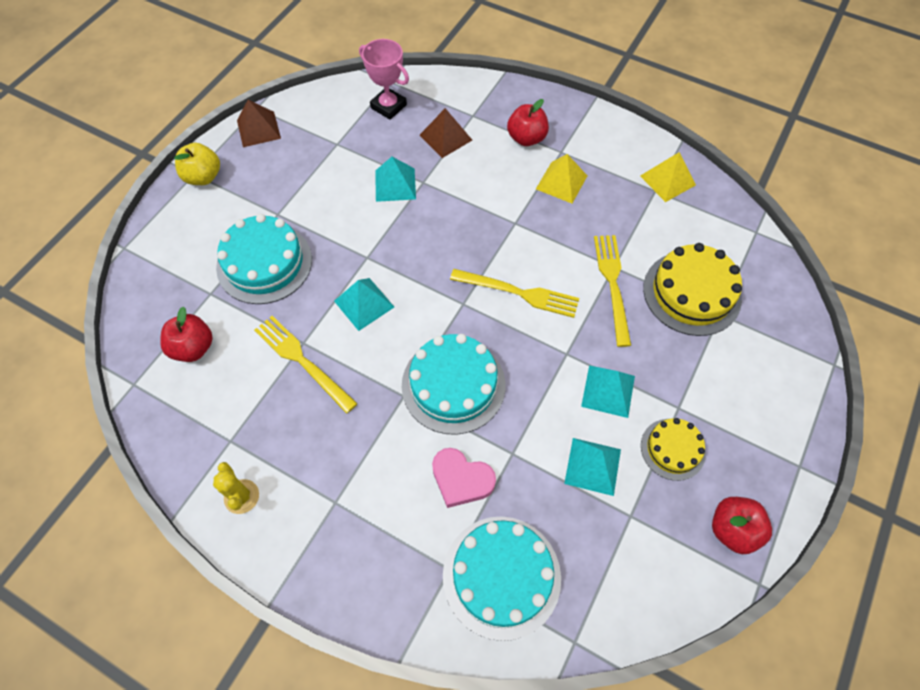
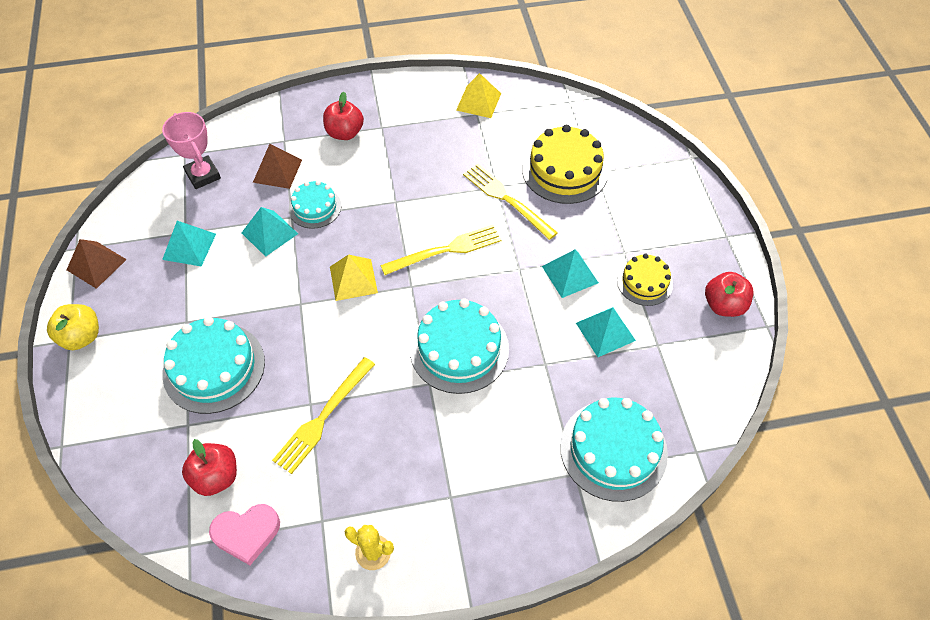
camera: 40 degrees left, 5 degrees down
yellow fork [254,316,358,414] -> yellow fork turned 60 degrees counterclockwise [272,357,375,474]
turquoise pyramid [334,278,394,331] -> turquoise pyramid moved to [162,221,216,266]
pink trophy [359,39,409,120] -> pink trophy turned 60 degrees clockwise [162,112,221,189]
pink heart [432,448,496,508] -> pink heart moved to [209,504,280,565]
yellow pyramid [536,154,587,203] -> yellow pyramid moved to [330,254,378,301]
none -> turquoise cake [289,181,341,229]

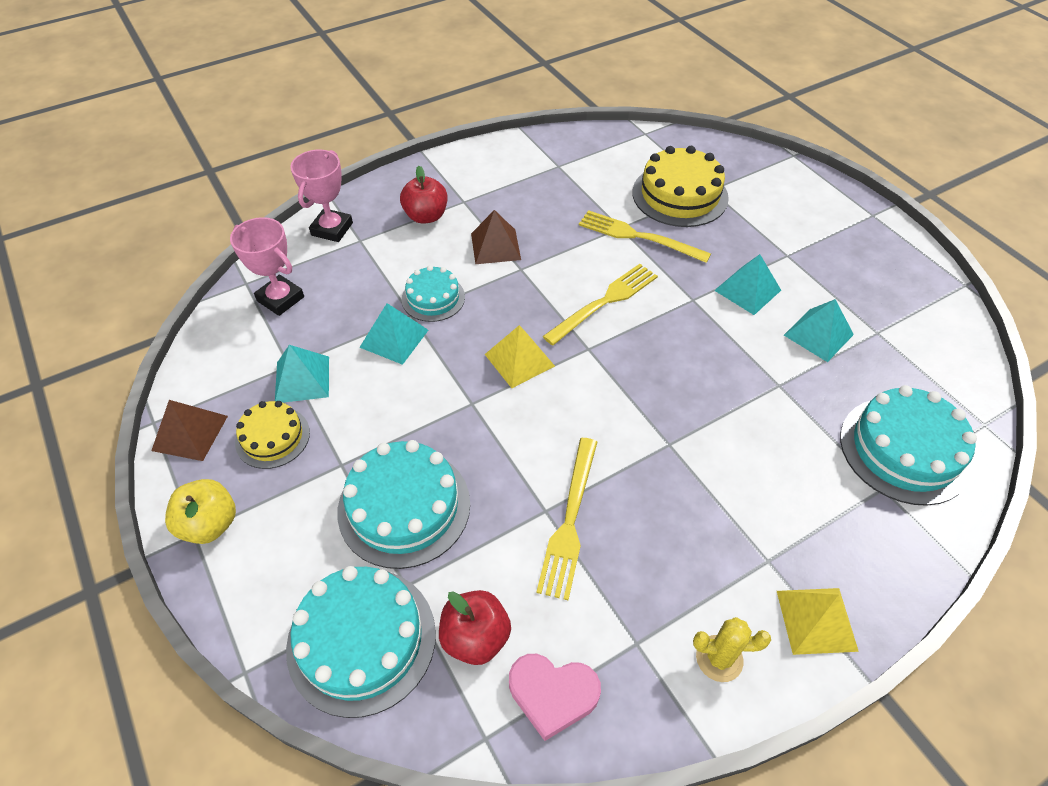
camera: 20 degrees left, 5 degrees down
pink heart [209,504,280,565] -> pink heart turned 45 degrees clockwise [509,654,601,741]
brown pyramid [253,144,302,189] -> brown pyramid moved to [471,210,521,264]
turquoise cake [410,298,509,394] -> turquoise cake moved to [286,566,436,718]
yellow pyramid [456,73,501,118] -> yellow pyramid moved to [777,588,859,655]
yellow cake [617,254,673,306] -> yellow cake moved to [235,401,310,469]
red apple [705,272,754,317] -> none
none -> pink trophy [290,150,353,242]

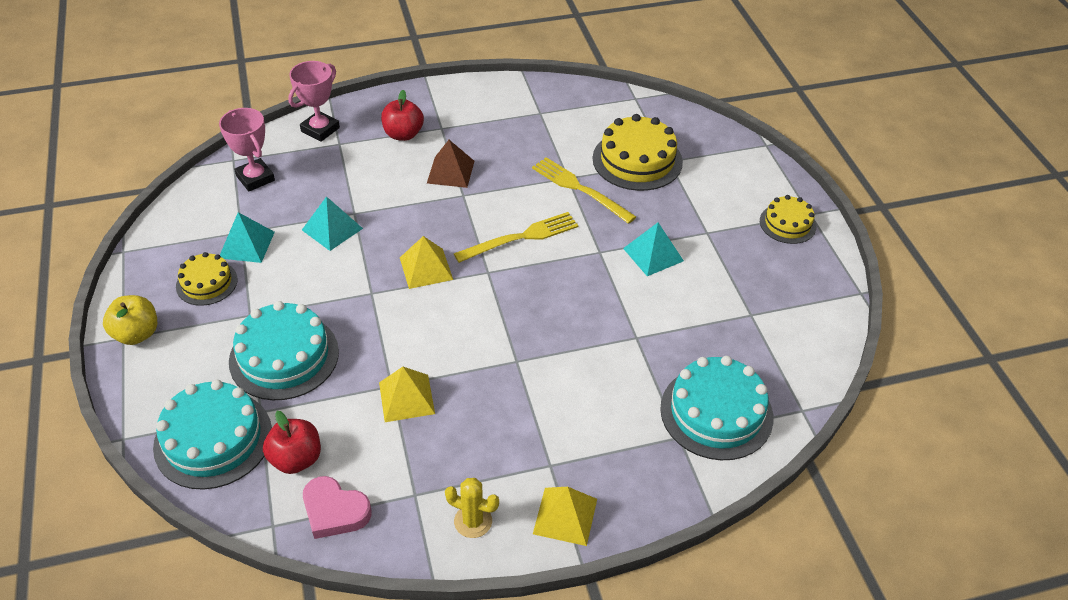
camera: 15 degrees right, 5 degrees down
brown pyramid [151,400,228,461] -> none
turquoise cake [402,265,465,322] -> none
yellow fork [536,438,597,600] -> yellow pyramid [379,367,435,422]
turquoise pyramid [784,299,854,362] -> none
none -> yellow cake [760,195,817,244]

